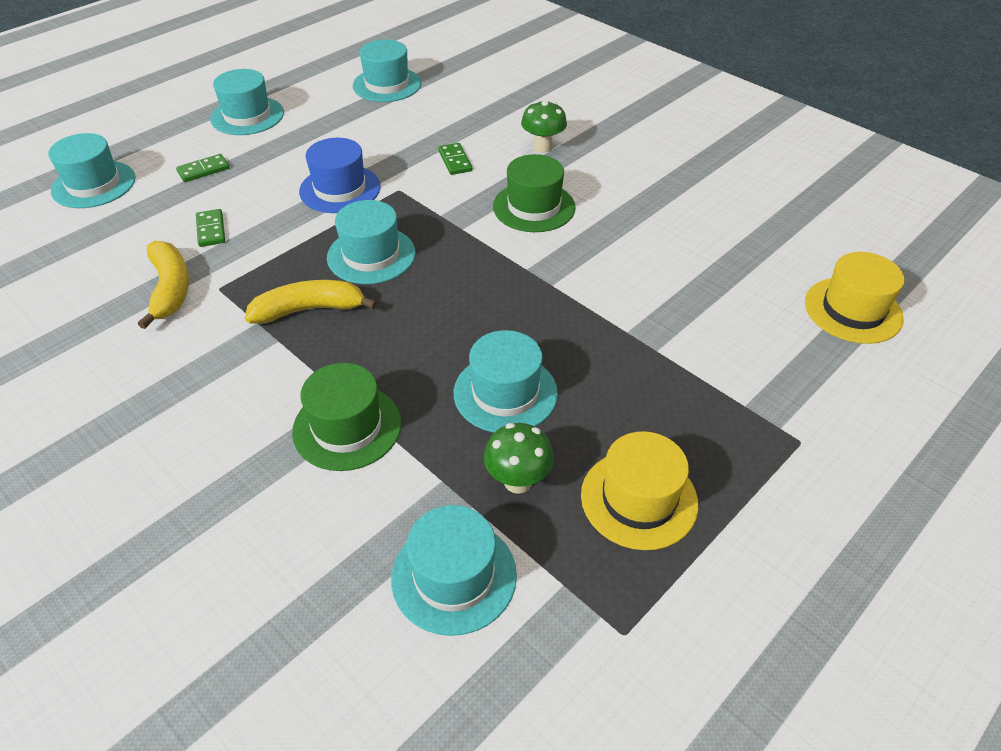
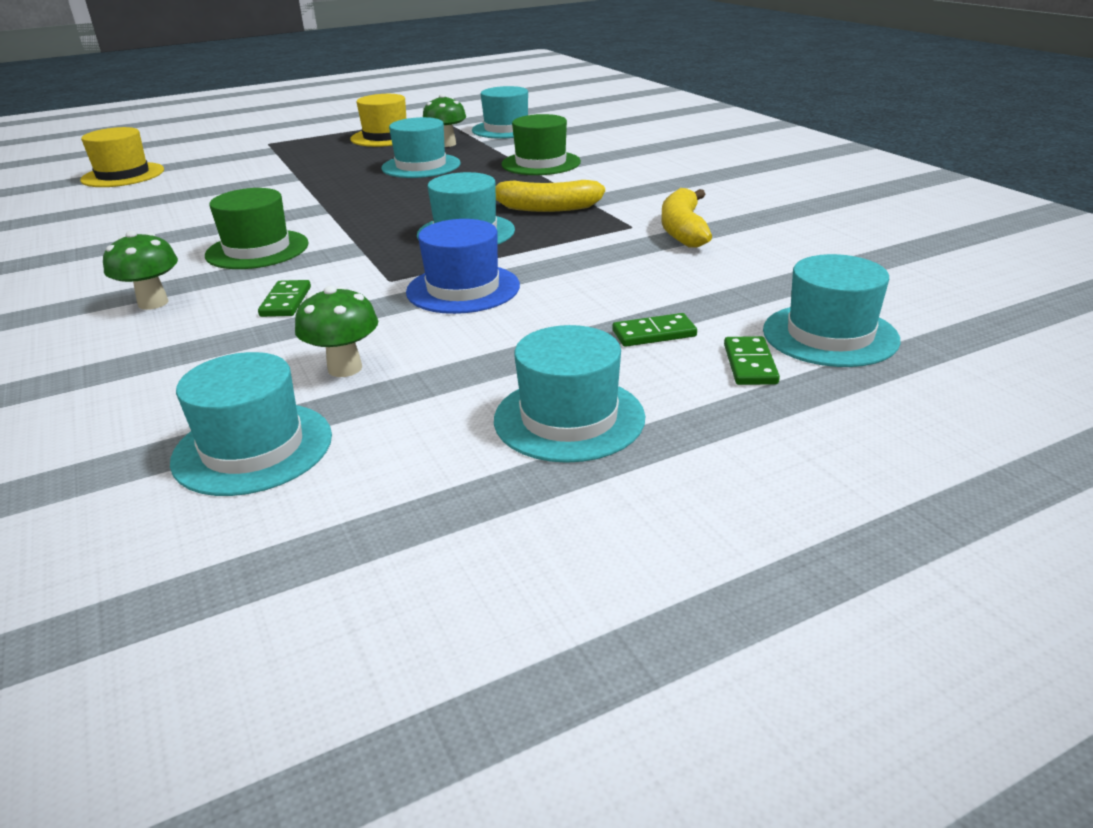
camera: 160 degrees left, 15 degrees down
green domino [196,209,225,247] -> green domino moved to [724,336,780,385]
none -> green mushroom [295,286,378,377]

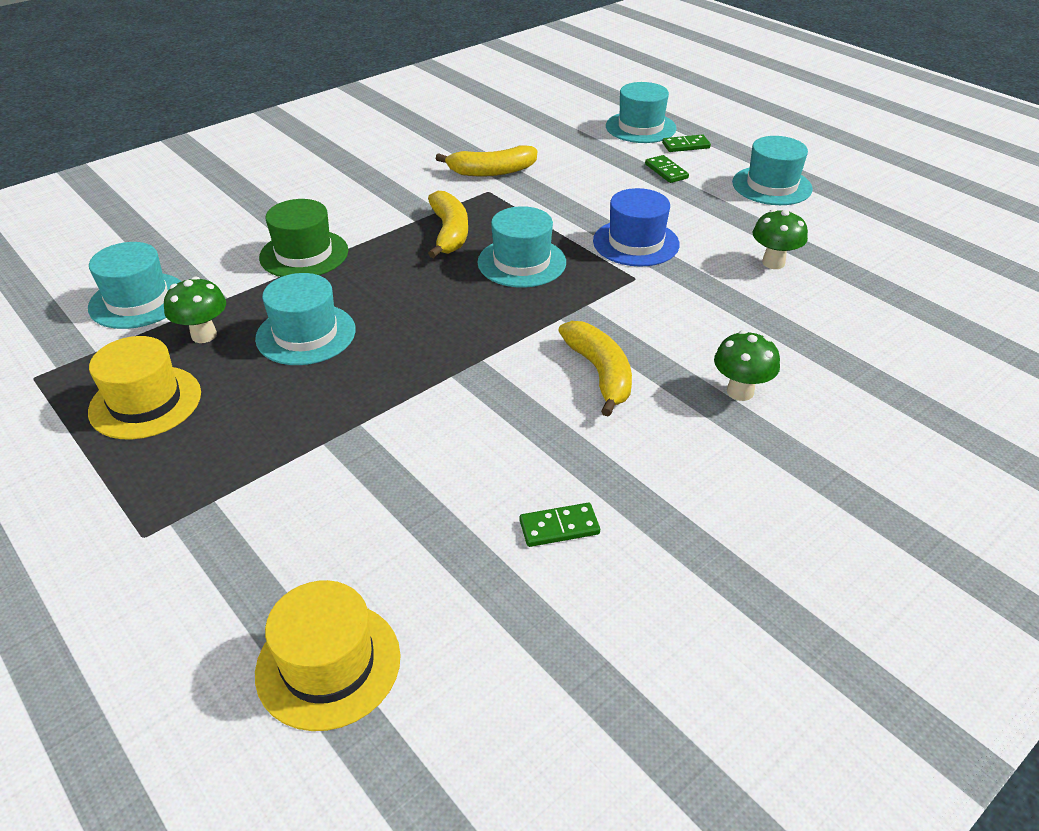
camera: 105 degrees left, 10 degrees up
turquoise hat [170,352,332,496] -> none
green hat [205,188,309,269] -> yellow banana [558,321,632,417]
green domino [258,280,311,317] -> green domino moved to [519,503,600,547]

